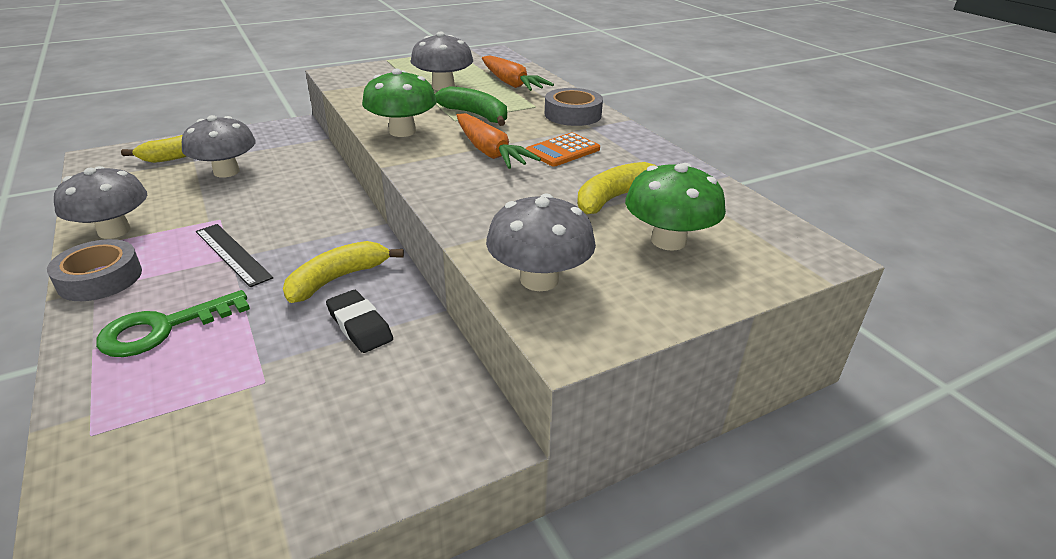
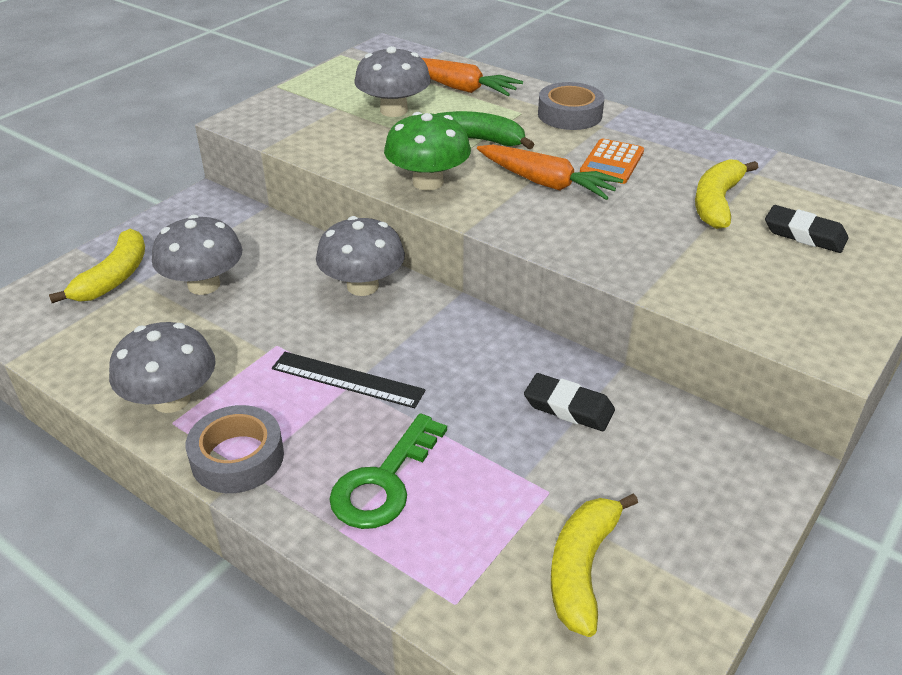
camera: 25 degrees left, 5 degrees up
yellow banana [283,241,404,303] -> yellow banana moved to [551,493,638,637]
grey mushroom [486,193,596,291] -> grey mushroom moved to [316,216,405,296]
green mushroom [625,163,726,251] -> black eraser [765,205,848,253]

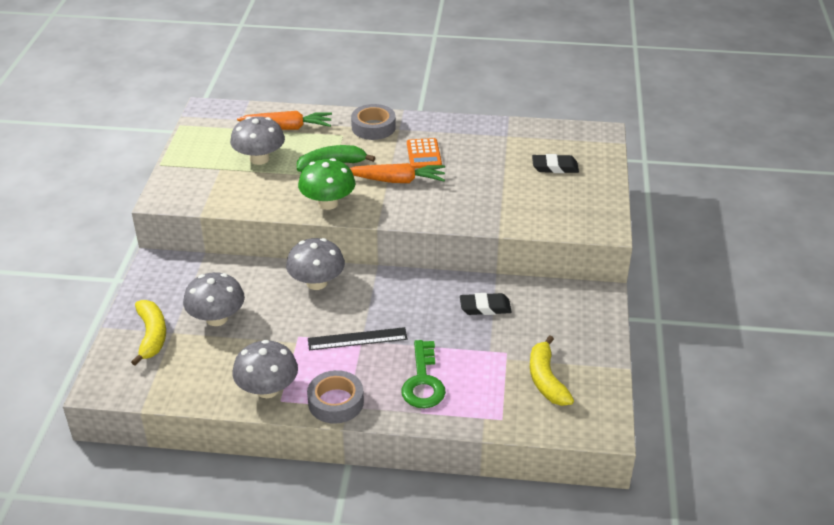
camera: 30 degrees left, 0 degrees up
yellow banana [695,159,758,229] -> none

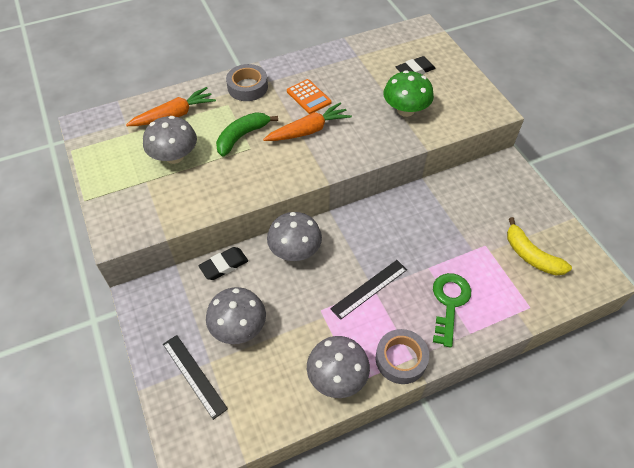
camera: 30 degrees left, 15 degrees up
yellow banana [131,300,166,366] -> black ruler [163,335,228,420]
green mushroom [298,158,356,210] -> green mushroom moved to [383,70,434,117]
green key [401,340,446,408] -> green key turned 135 degrees counterclockwise [433,273,471,348]
black eraser [460,293,512,315] -> black eraser moved to [198,247,248,280]

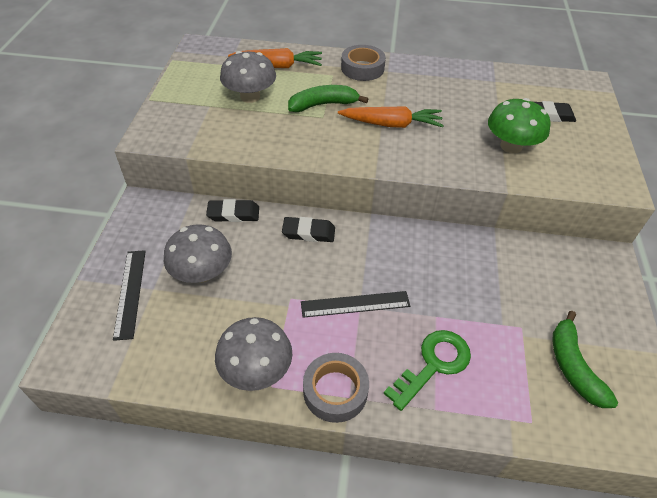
camera: 30 degrees right, 5 degrees down
grey mushroom [267,212,322,261] -> black eraser [282,217,335,242]
orange calculator [287,79,331,114] -> none
yellow banana [507,217,572,275] -> green banana [553,311,618,408]

